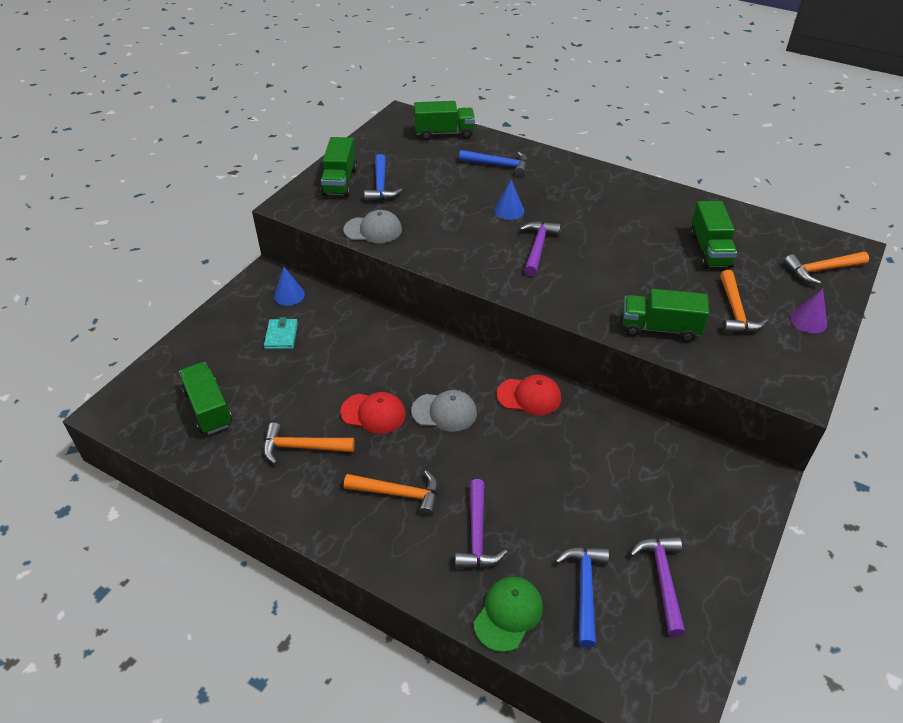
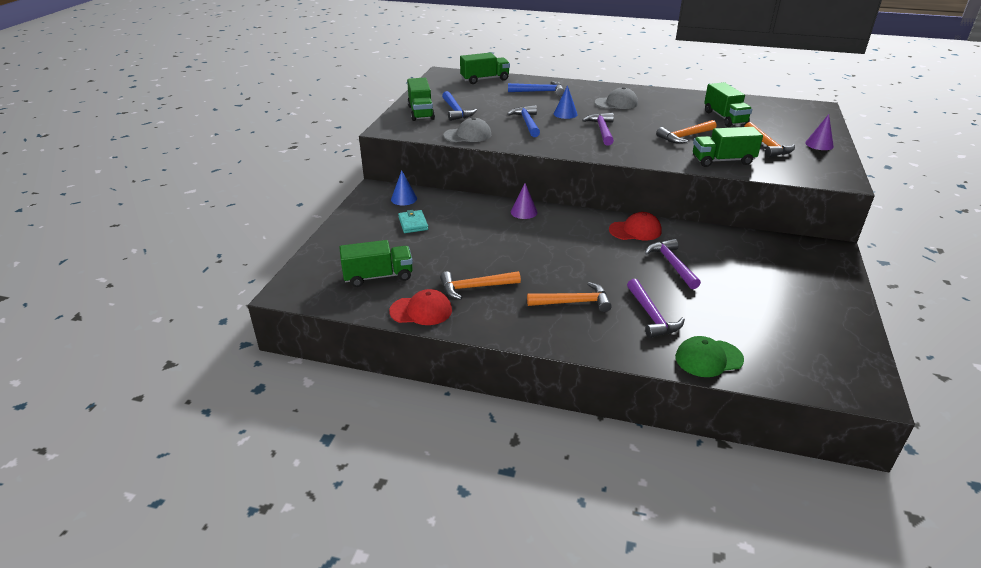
camera: 15 degrees left, 10 degrees down
green truck [179,362,232,434] -> green truck turned 120 degrees clockwise [339,240,413,287]
red cap [340,392,406,434] -> red cap moved to [389,289,452,325]
grey cap [411,390,477,432] -> grey cap moved to [594,87,638,109]
green cap [474,577,543,652] -> green cap turned 120 degrees counterclockwise [675,336,744,377]
blue hammer [555,547,609,648] -> blue hammer moved to [507,105,540,137]
purple hammer [630,537,685,637] -> purple hammer moved to [645,239,701,289]
orange hammer [784,252,869,285] -> orange hammer moved to [656,120,717,144]
none -> purple cone [511,183,538,219]

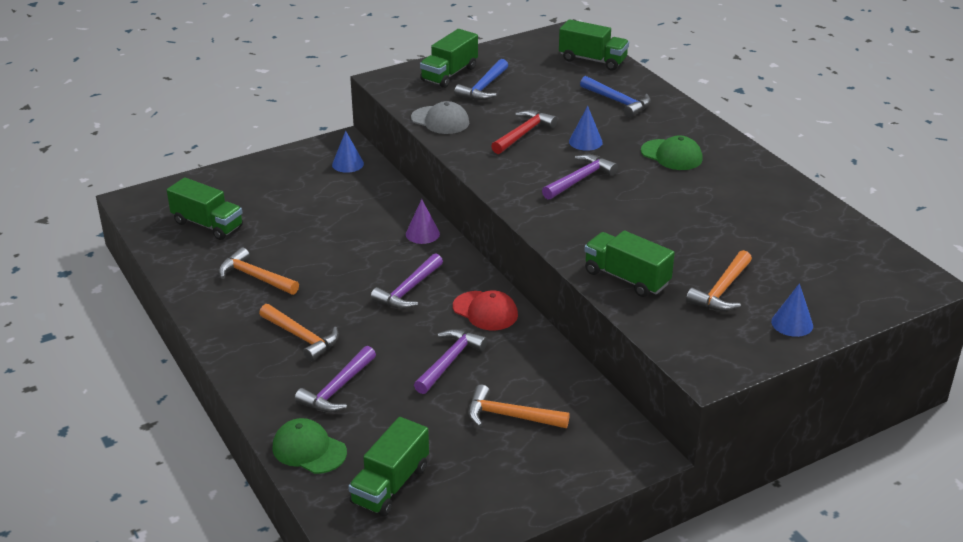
camera: 45 degrees right, 0 degrees up
red cap [389,289,452,325] -> none
turquoise wallet [398,210,428,233] -> none
blue hammer [507,105,540,137] -> red hammer [491,110,557,154]
grey cap [594,87,638,109] -> green cap [641,135,703,170]
orange hammer [656,120,717,144] -> orange hammer moved to [468,385,570,428]
green truck [704,82,752,127] -> green truck moved to [348,417,429,517]
purple cone [805,114,834,150] -> blue cone [771,283,813,337]
none -> purple hammer [371,253,443,309]

